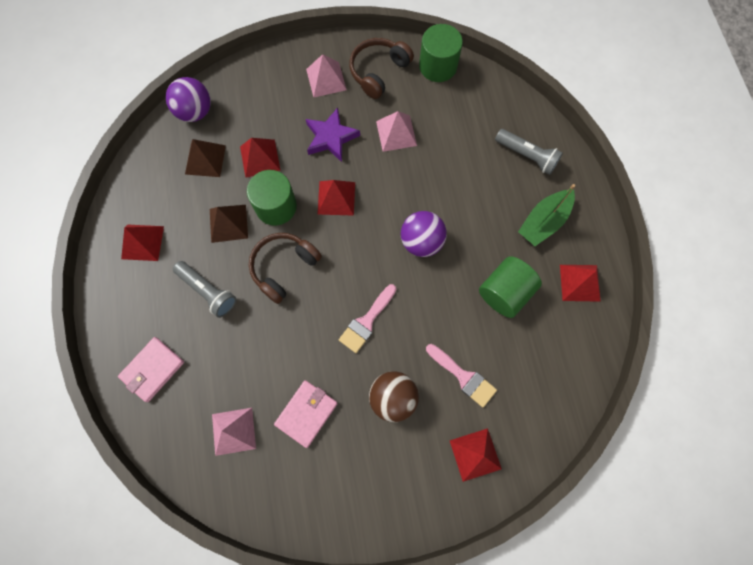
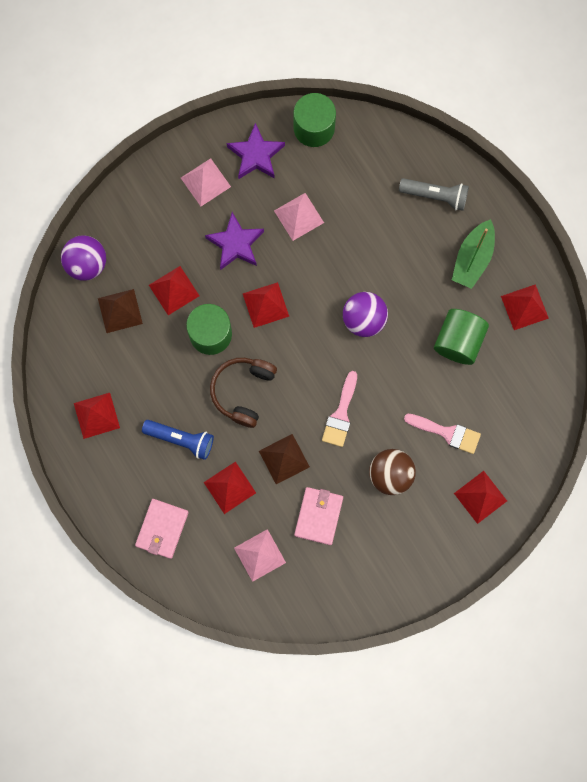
camera: 20 degrees left, 5 degrees up
grey flashlight [173,261,237,318] -> blue flashlight [142,420,214,460]
brown pyramid [210,205,248,243] -> brown pyramid moved to [259,434,310,484]
brown headphones [349,38,414,99] -> purple star [227,123,285,179]
none -> red pyramid [204,461,256,514]

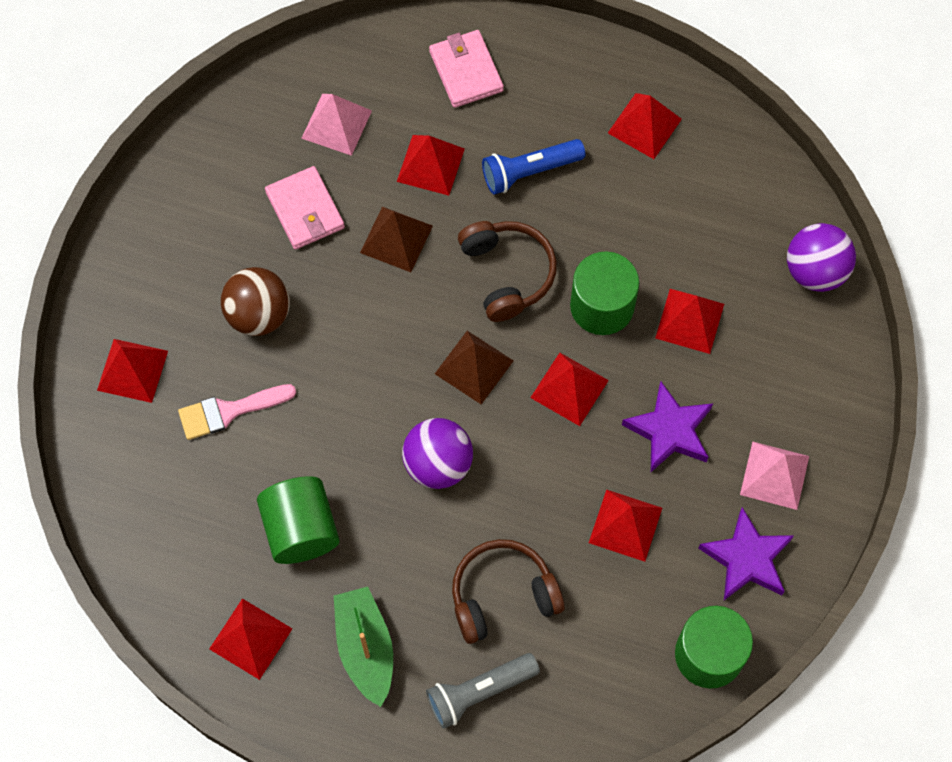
camera: 140 degrees right, 10 degrees down
brown pyramid [98,289,143,333] -> brown pyramid moved to [435,331,514,404]
pink pyramid [274,193,324,241] -> red pyramid [589,489,662,562]
pink brush [322,371,357,447] -> none
none -> brown headphones [452,539,565,644]

